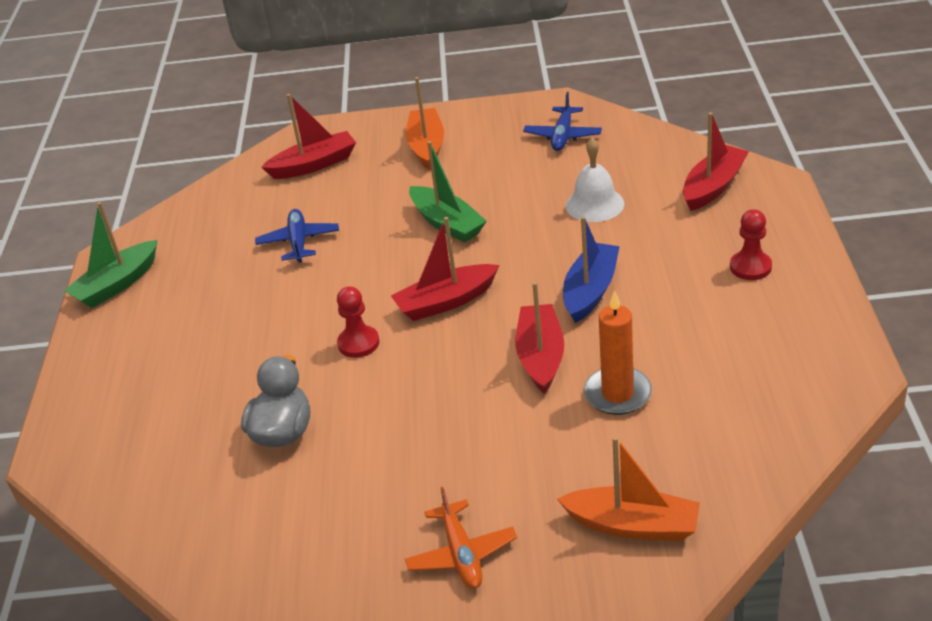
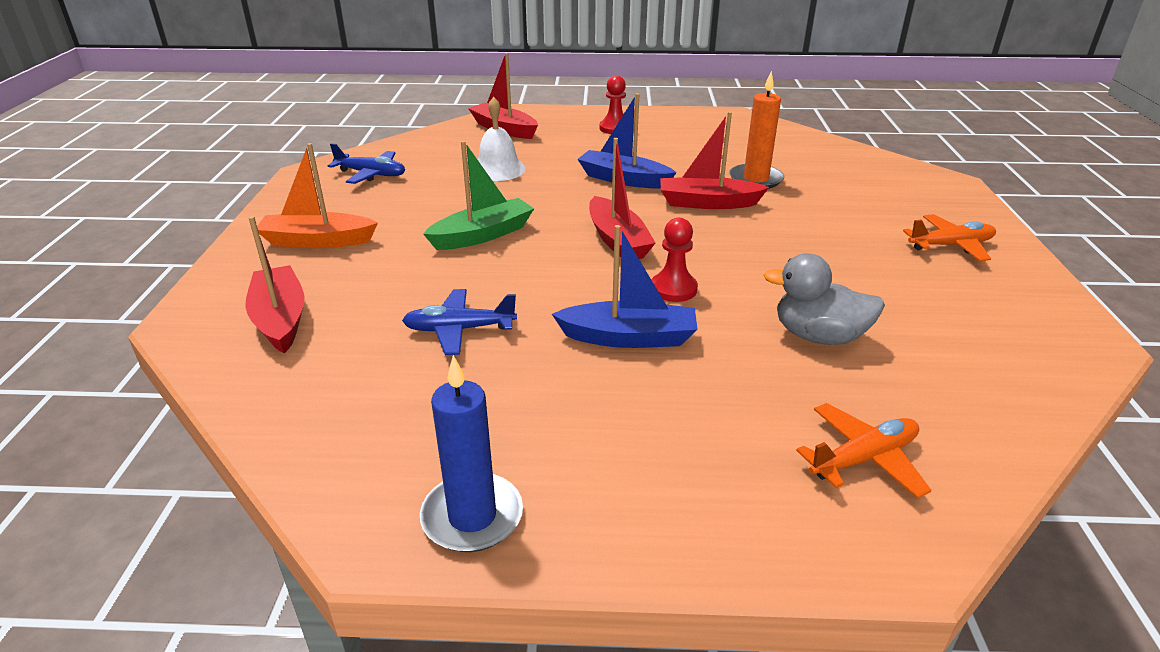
camera: 90 degrees left, 5 degrees down
green boat [64,202,157,308] -> blue candle [420,355,523,552]
orange boat [557,436,700,541] -> none
none -> blue boat [552,225,698,348]
none -> orange plane [796,403,932,498]

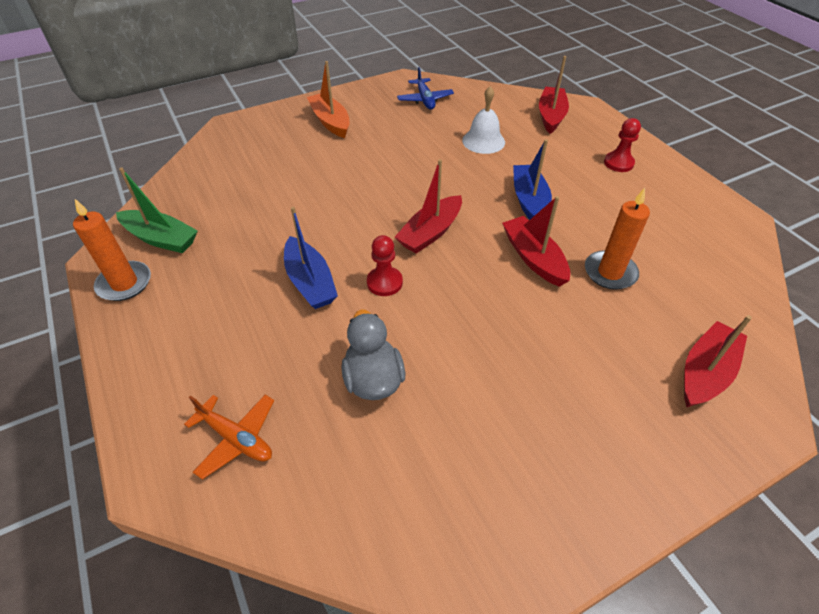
camera: 60 degrees right, 15 degrees up
red boat [245,216,305,354] -> red boat moved to [684,315,752,407]
blue plane [402,289,517,355] -> none
blue candle [420,355,523,552] -> orange candle [73,199,151,301]
green boat [423,141,534,250] -> green boat moved to [116,168,198,253]
orange plane [903,214,996,261] -> none

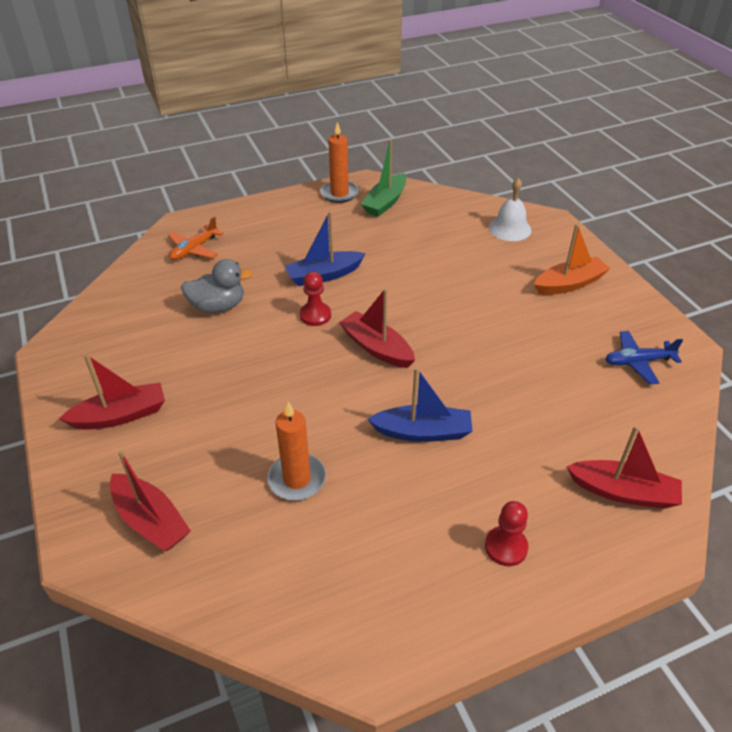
camera: 95 degrees right, 5 degrees down
white bell [462,86,505,154] -> white bell moved to [489,178,531,241]
red boat [502,196,570,287] -> red boat moved to [59,354,165,430]

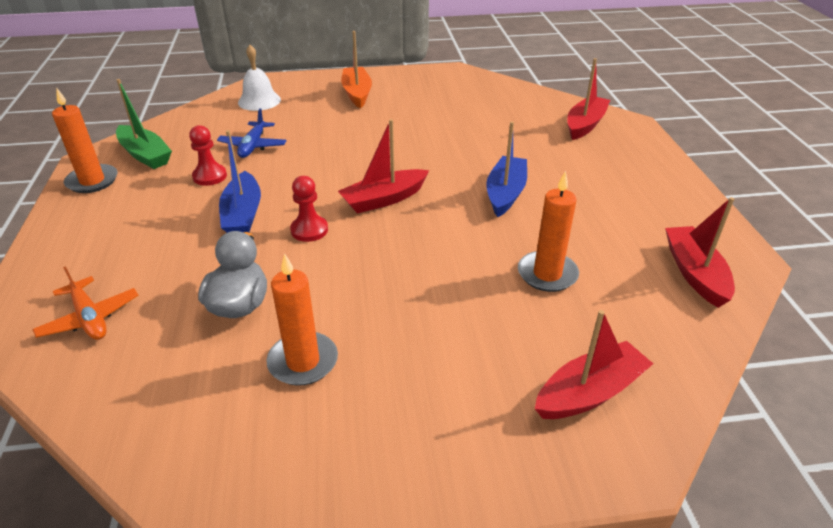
camera: 75 degrees left, 5 degrees down
red boat [59,354,165,430] -> red boat moved to [665,197,735,308]
red pawn [485,501,528,566] -> red pawn moved to [189,125,227,186]
blue plane [605,331,683,385] -> blue plane moved to [217,108,286,158]
none -> orange candle [266,253,338,386]

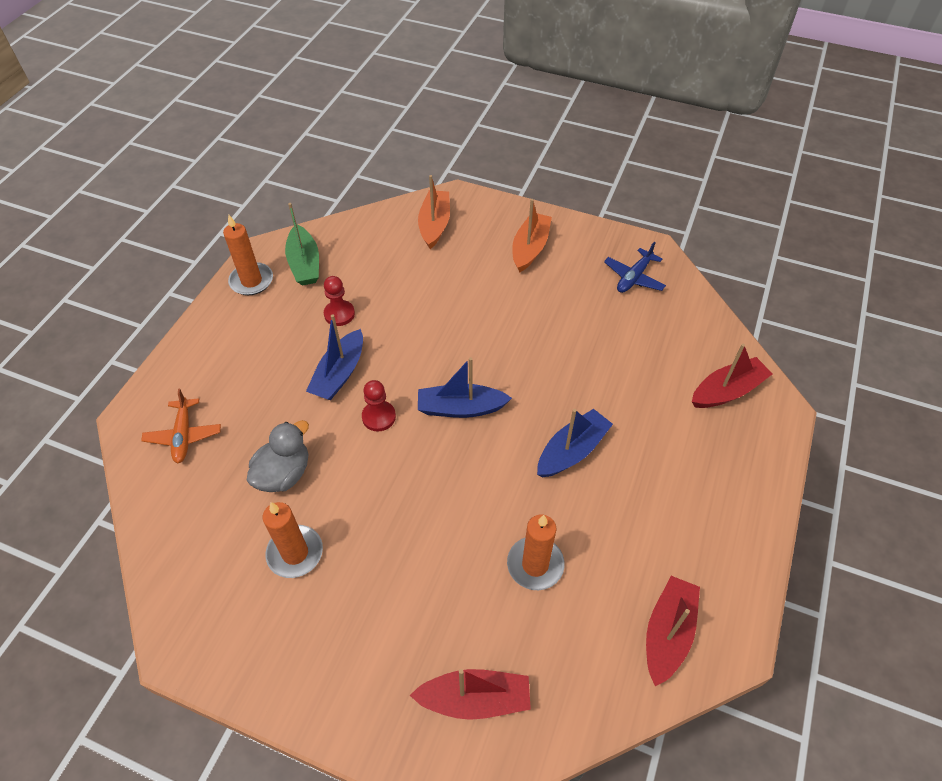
camera: 30 degrees right, 15 degrees up
blue plane [217,108,286,158] -> blue plane moved to [604,242,666,293]
white bell [238,45,281,111] -> orange boat [418,175,450,249]
red boat [338,119,429,213] -> blue boat [418,357,512,418]

